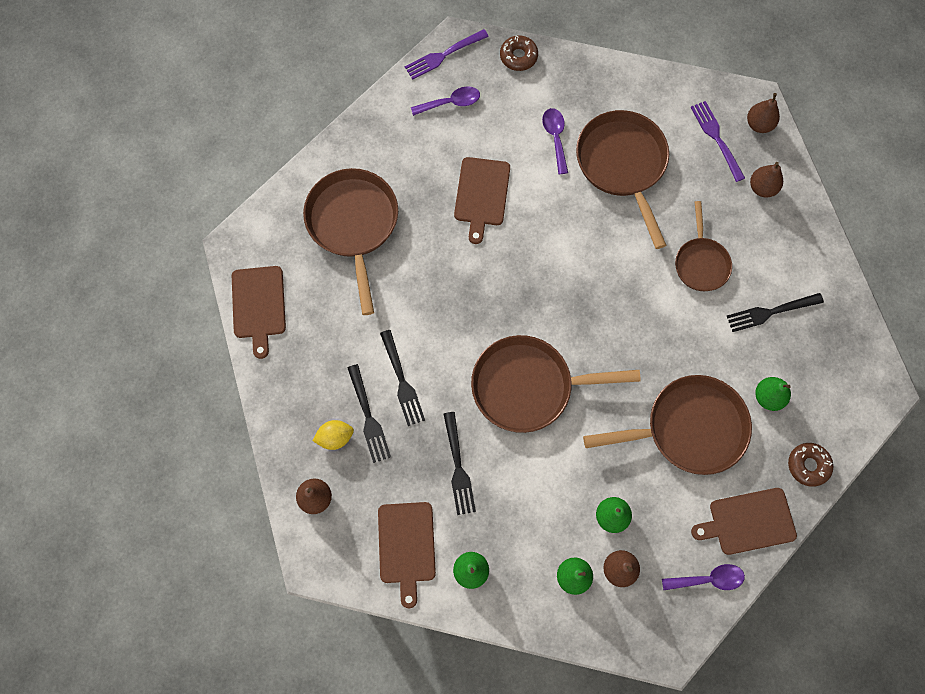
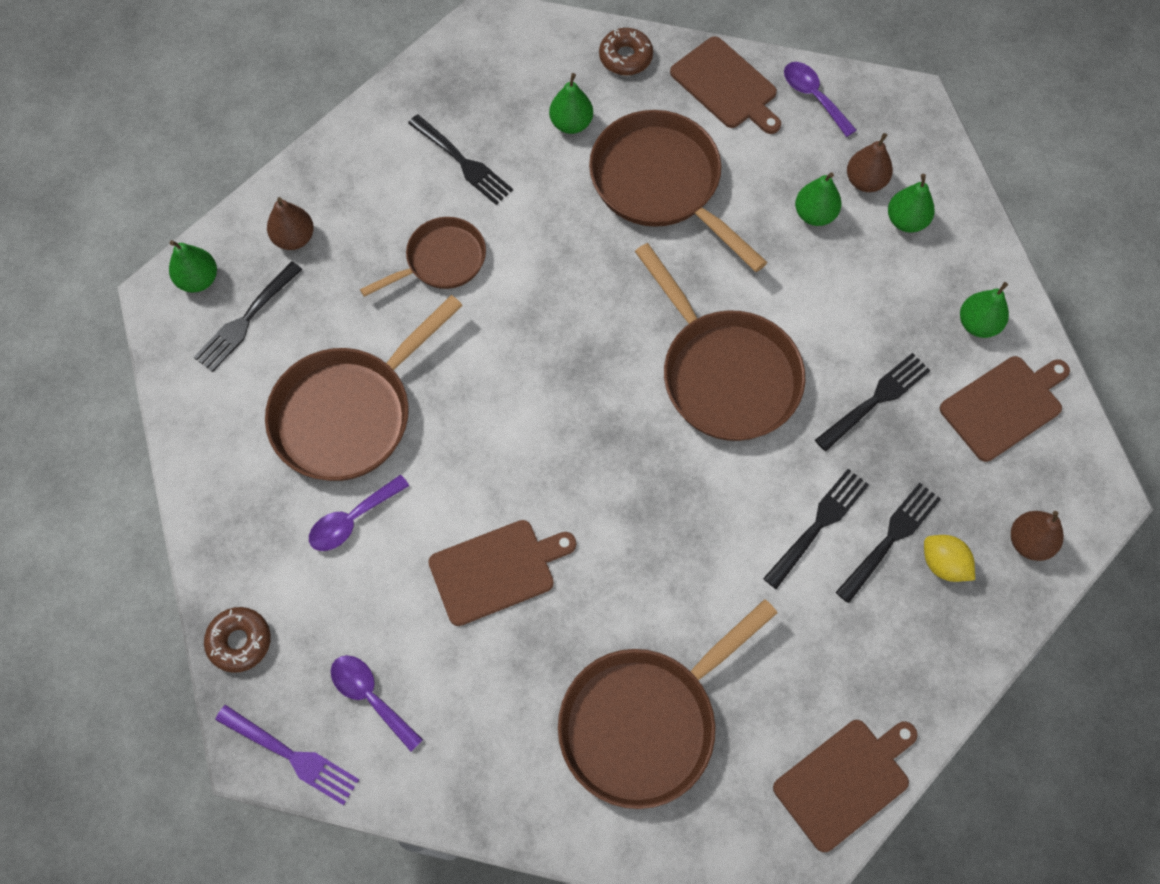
camera: 120 degrees left, 5 degrees down
purple fork [690,101,745,182] -> black fork [194,261,303,372]
brown pear [747,93,780,133] -> green pear [169,240,217,293]

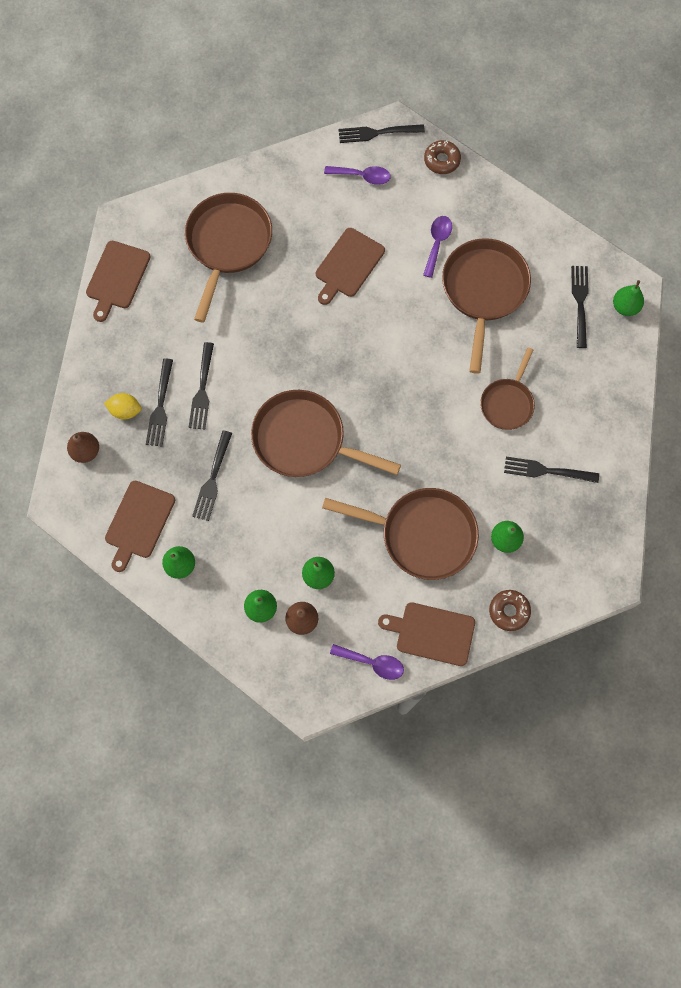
camera: 145 degrees right, 5 degrees up
purple fork [215,705,360,805] -> black fork [338,124,425,143]
brown pear [267,197,314,250] -> none

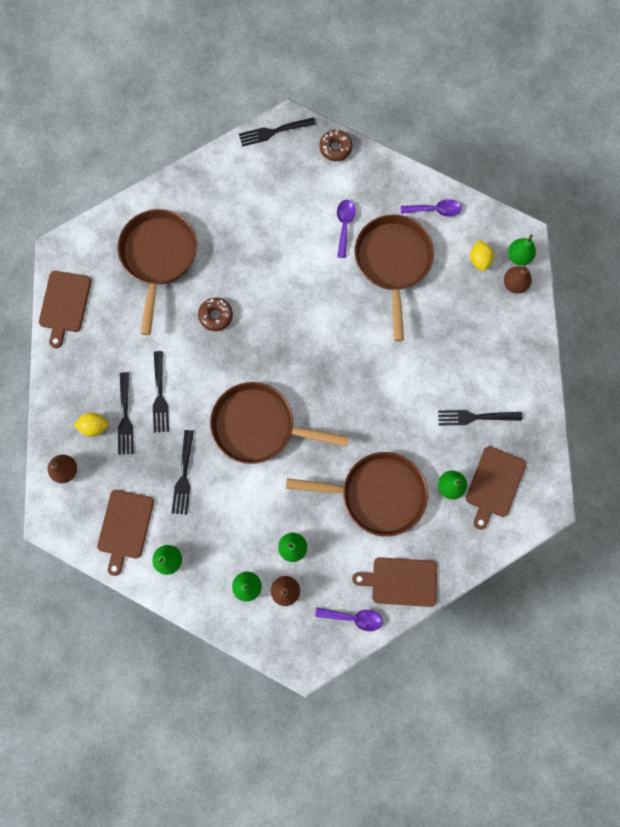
camera: 10 degrees left, 5 degrees up
brown cutting board [316,228,385,305] -> brown cutting board moved to [466,446,526,530]
purple spoon [324,166,391,185] -> purple spoon moved to [401,199,462,217]
brown pan [480,348,535,430] -> none
brown donut [489,590,531,631] -> brown donut moved to [198,298,233,331]
black fork [571,266,589,348] -> yellow lemon [470,240,494,271]
none -> brown pear [504,265,532,293]

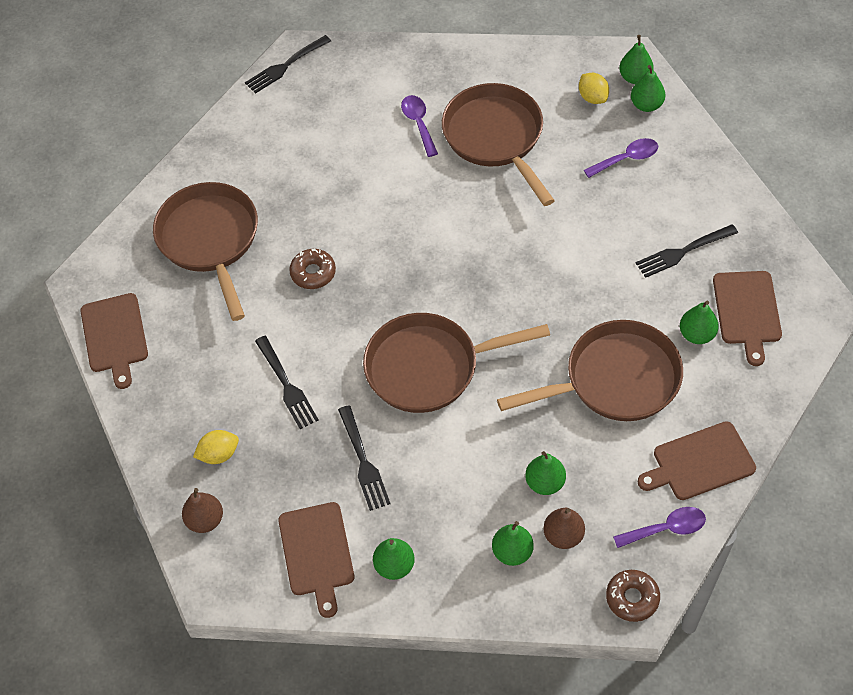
camera: 20 degrees left, 20 degrees down
black fork [118,372,134,455] -> none
brown donut [319,130,352,161] -> brown donut moved to [606,570,660,622]
purple spoon [401,199,462,217] -> purple spoon moved to [584,138,658,178]
brown pear [504,265,532,293] -> green pear [631,65,665,112]

